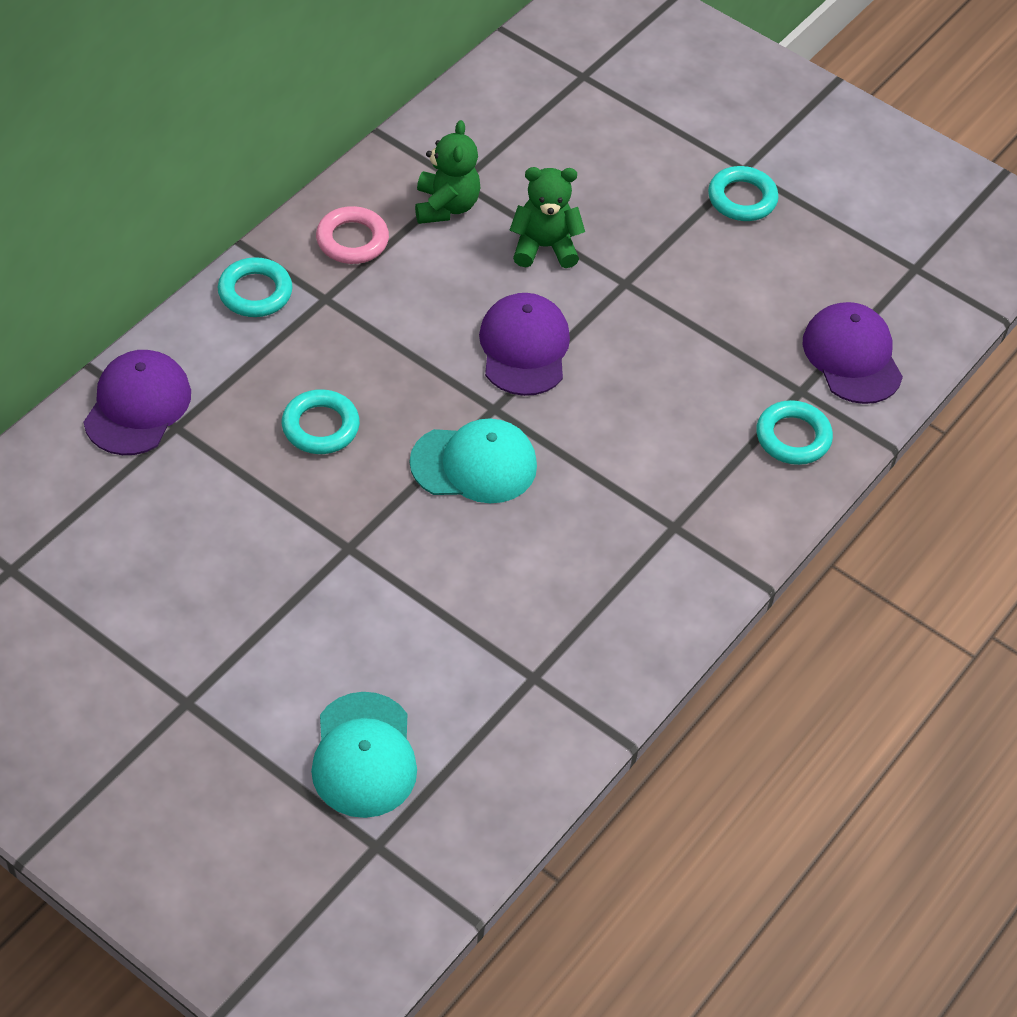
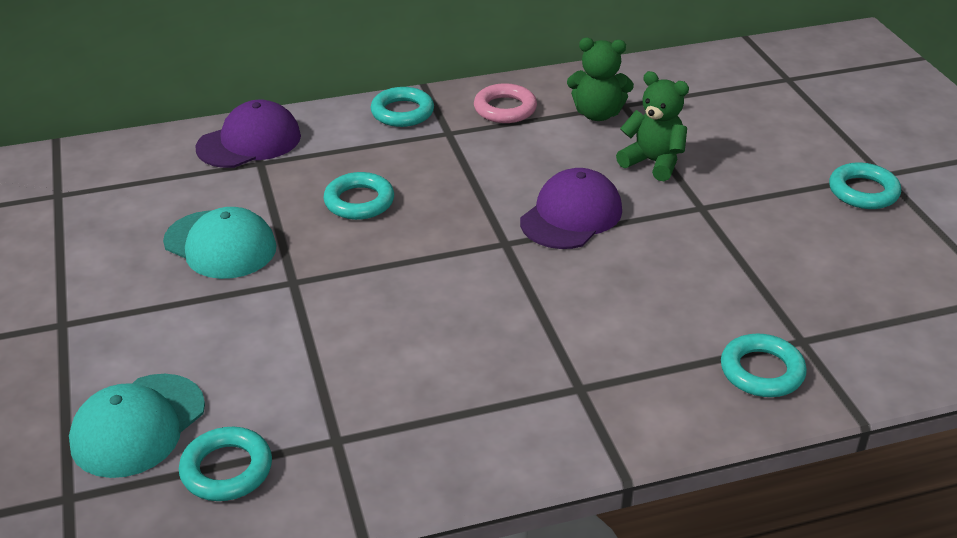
camera: 40 degrees right, 15 degrees down
turquoise cap [410,418,537,503] -> turquoise cap moved to [163,207,277,279]
green teddy bear [415,120,480,224] -> green teddy bear turned 60 degrees clockwise [567,38,634,121]
purple cap [803,302,903,404] -> none
none -> turquoise ring [179,427,272,501]

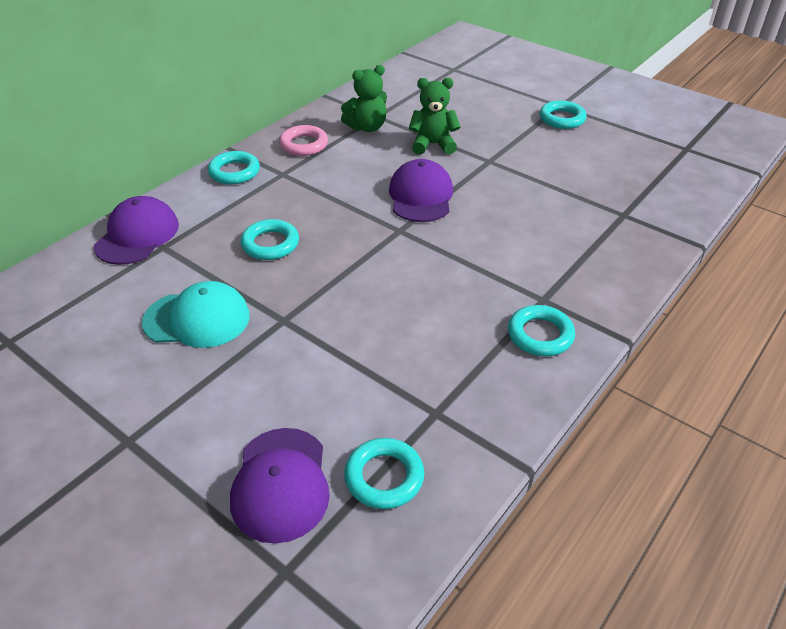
camera: 35 degrees left, 5 degrees up
turquoise cap [69,374,205,478] -> purple cap [230,428,330,544]
turquoise ring [721,333,807,397] -> turquoise ring moved to [508,305,575,356]

